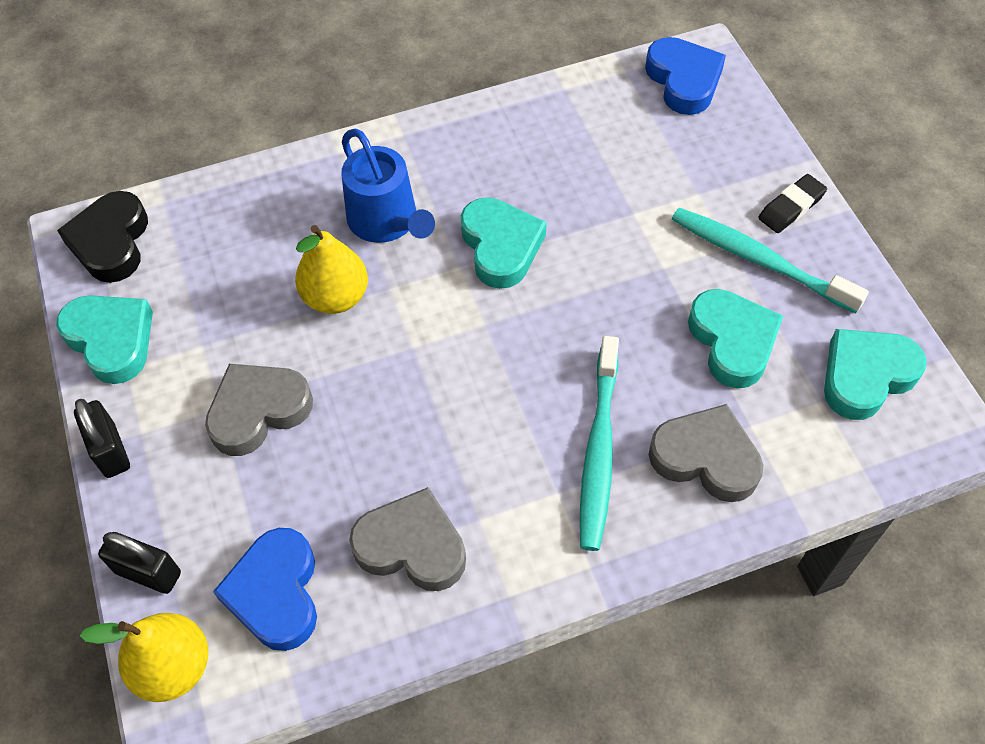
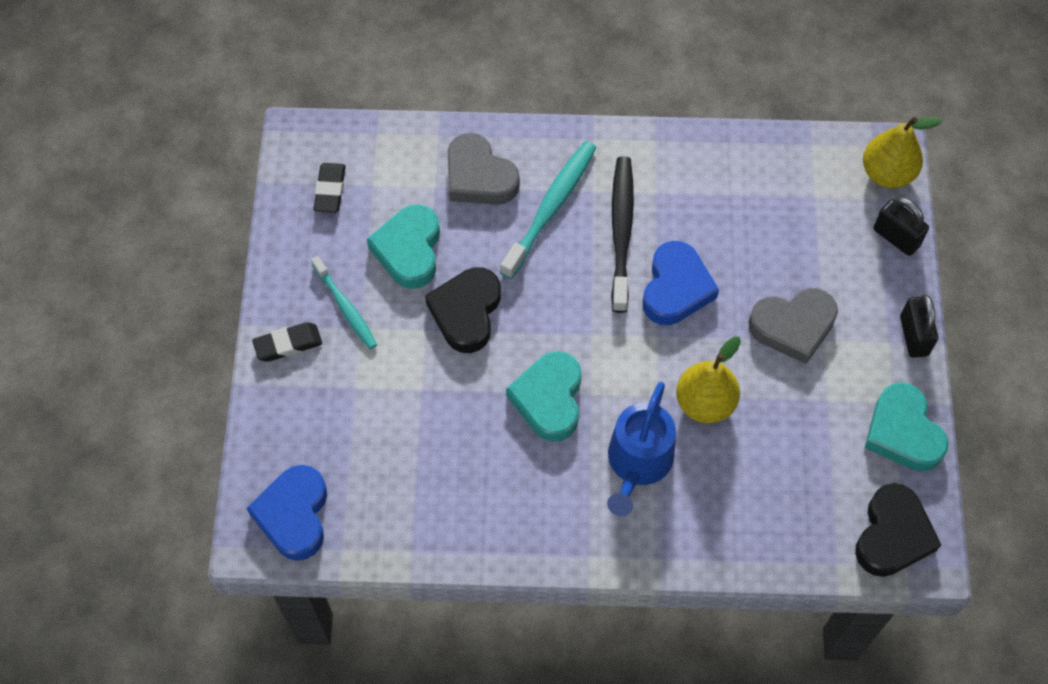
camera: 160 degrees left, 5 degrees up
blue heart [213,528,317,651] -> blue heart moved to [643,241,719,325]
blue watering can [341,129,435,243] -> blue watering can turned 150 degrees counterclockwise [607,382,676,517]
grey heart [349,487,466,591] -> none
turquoise toothbrush [672,208,869,314] -> turquoise toothbrush [311,256,377,349], size x0.64
turquoise heart [824,329,927,420] -> black eraser [314,163,346,213]
none -> black heart [425,267,501,353]
none -> black toothbrush [611,156,634,313]

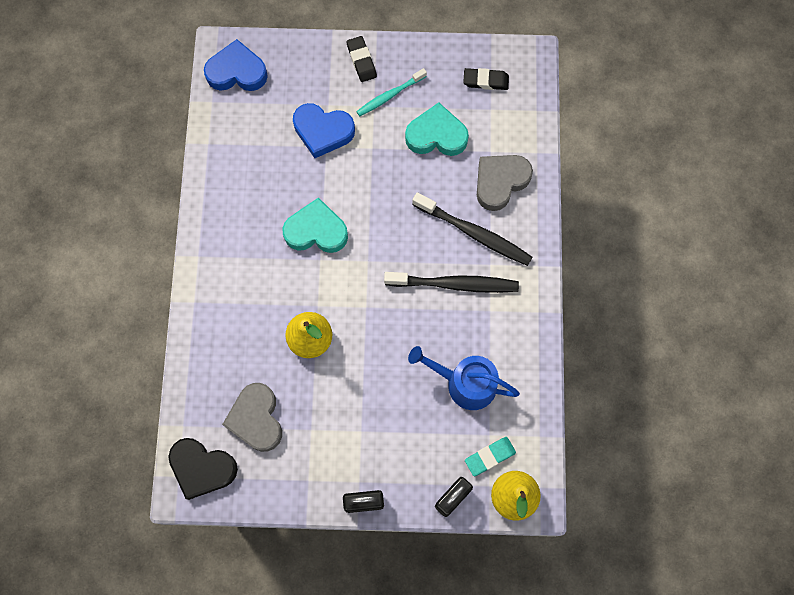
camera: 90 degrees right, 10 degrees up
black heart [425,267,501,353] -> none
turquoise toothbrush [500,141,596,279] -> black toothbrush [412,192,533,266]
blue watering can [607,382,676,517] -> blue watering can moved to [408,346,520,410]
blue heart [643,241,719,325] -> blue heart moved to [293,103,355,158]
grey heart [748,288,838,364] -> grey heart moved to [222,383,282,452]
turquoise heart [865,382,949,472] -> none
none -> turquoise eraser [465,437,516,476]

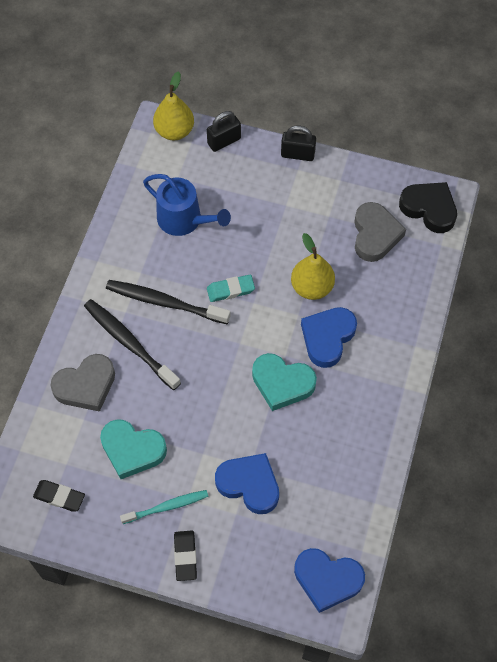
camera: 165 degrees left, 10 degrees down
turquoise eraser [465,437,516,476] -> turquoise eraser moved to [207,275,255,302]
none -> blue heart [301,307,357,368]

